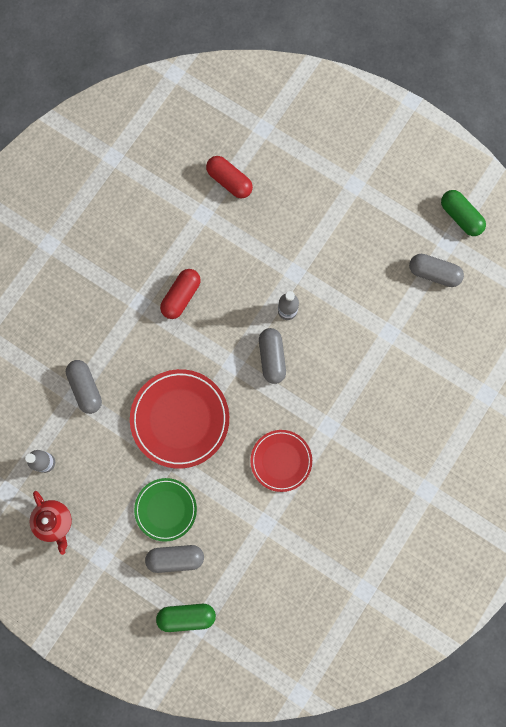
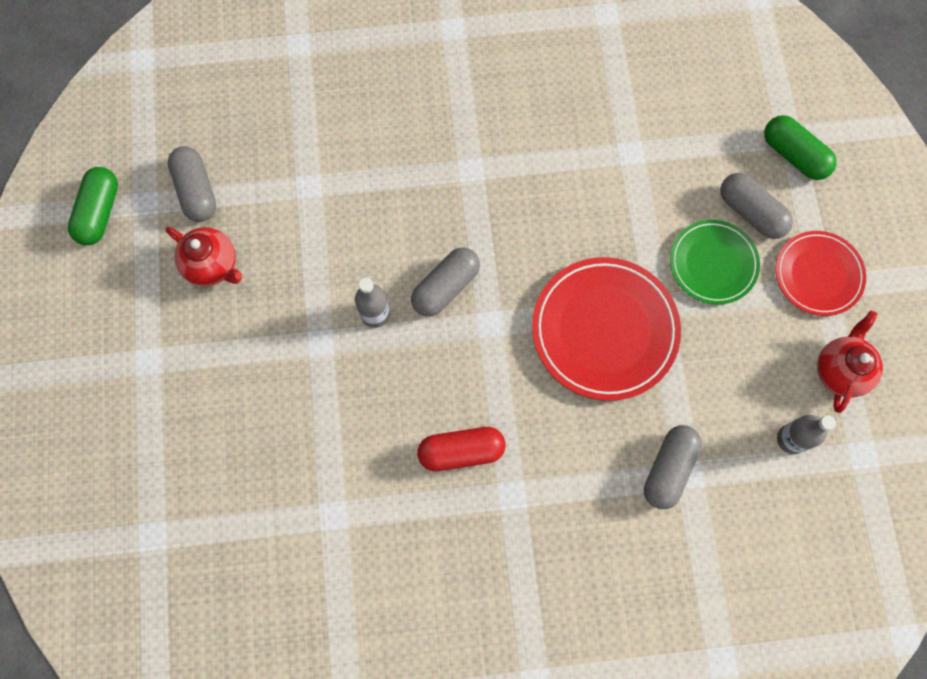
camera: 130 degrees left, 5 degrees down
red capsule [206,156,253,198] -> none
red plate [250,430,312,492] -> red plate moved to [775,231,866,316]
none -> red teapot [165,227,242,286]

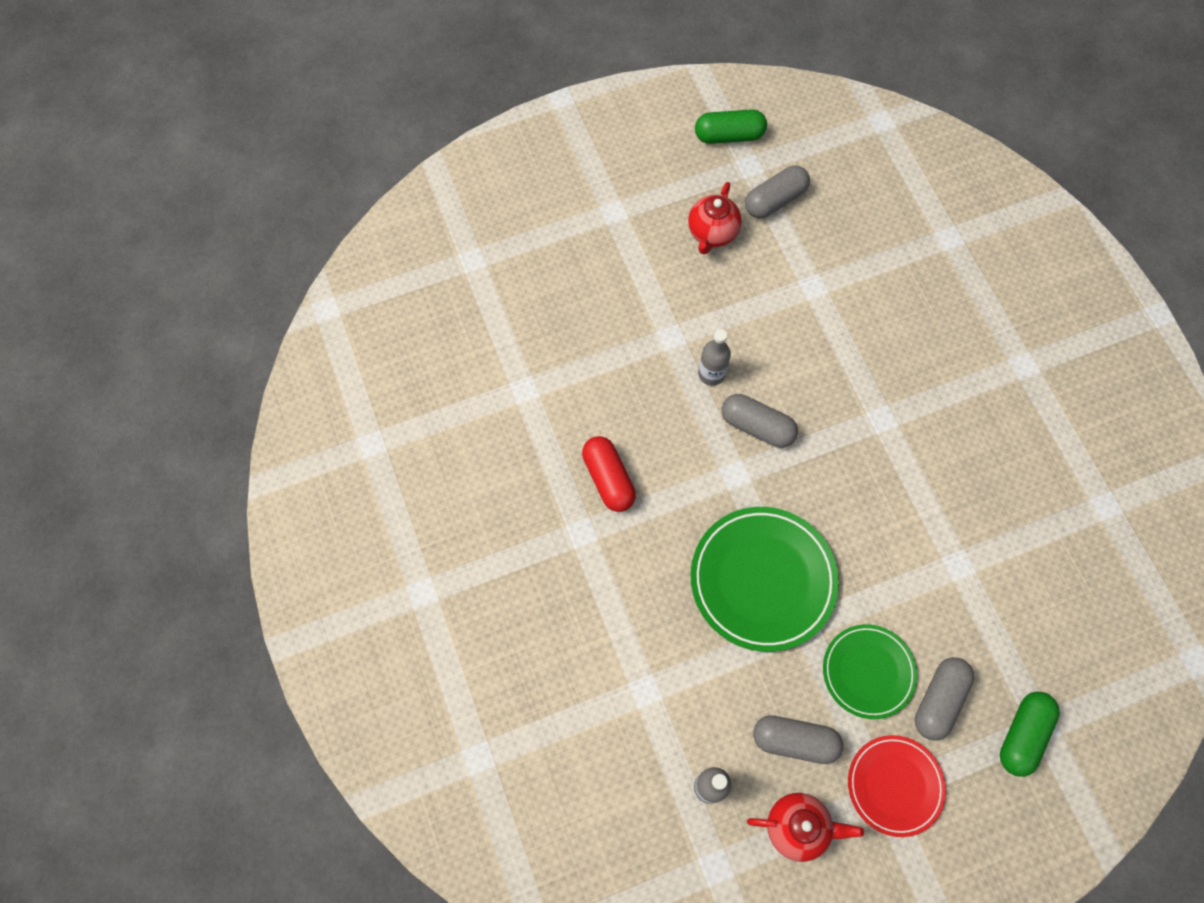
camera: 75 degrees right, 5 degrees down
red plate [532,257,681,401] -> green plate [691,507,839,652]
grey capsule [644,425,702,509] -> grey capsule moved to [753,715,843,764]

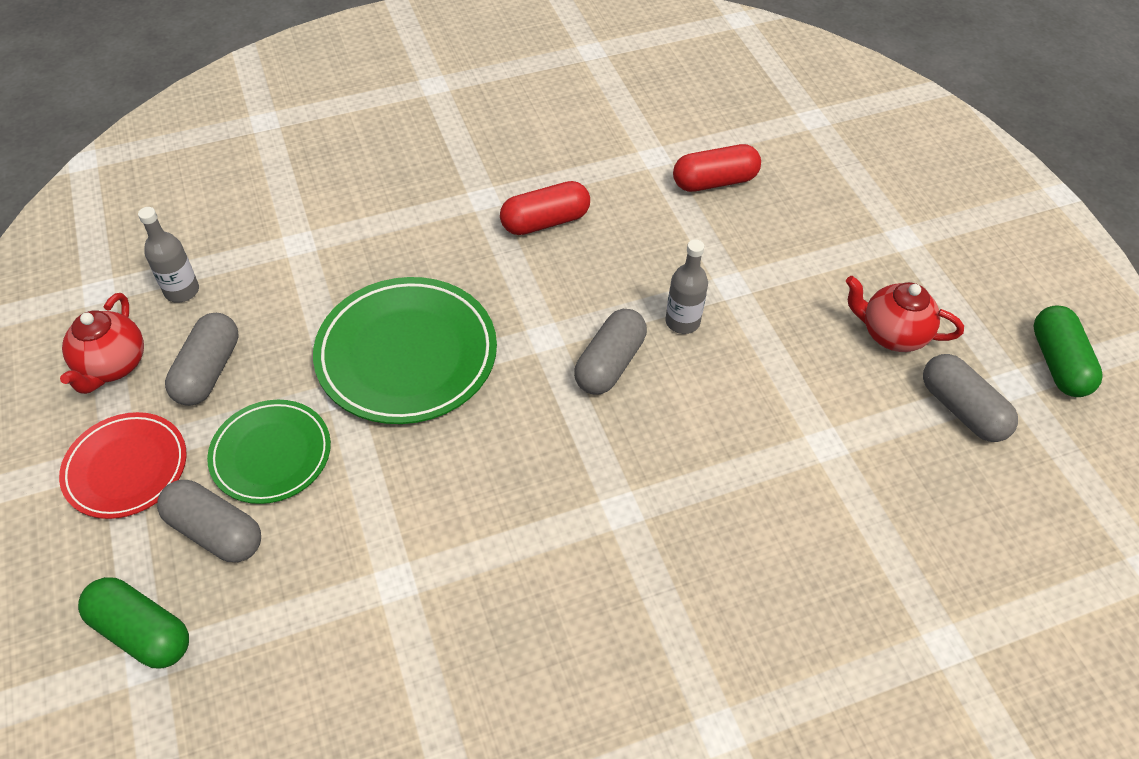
camera: 90 degrees right, 15 degrees down
none -> red capsule [673,144,761,192]

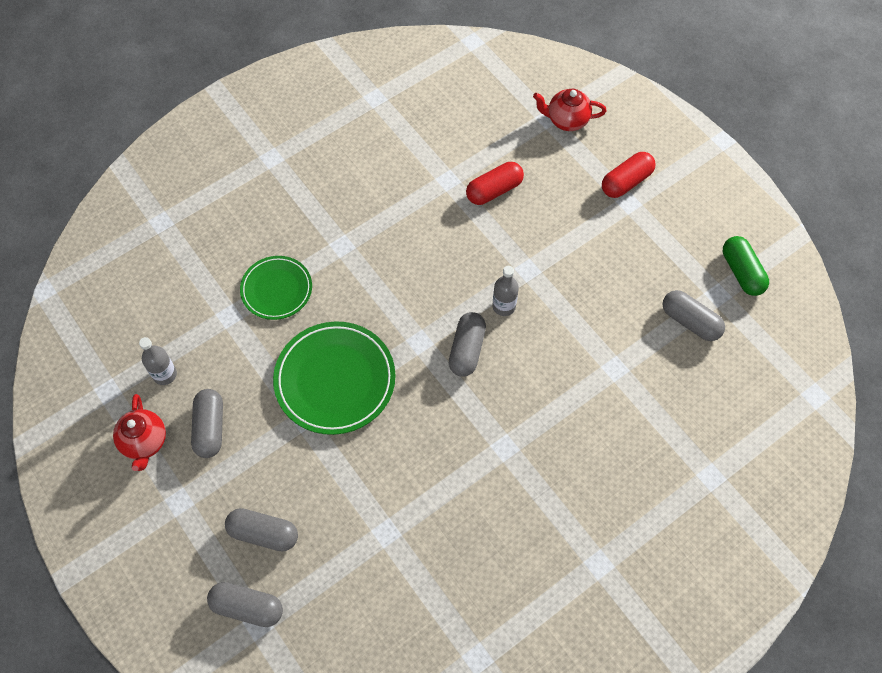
camera: 15 degrees left, 10 degrees up
red plate [59,412,186,519] -> none
green capsule [78,577,189,669] -> grey capsule [207,582,283,627]
green plate [207,400,331,504] -> green plate moved to [240,256,312,320]
red capsule [500,181,590,235] -> red capsule moved to [602,152,655,198]
red teapot [845,276,964,352] -> red teapot moved to [533,89,607,131]

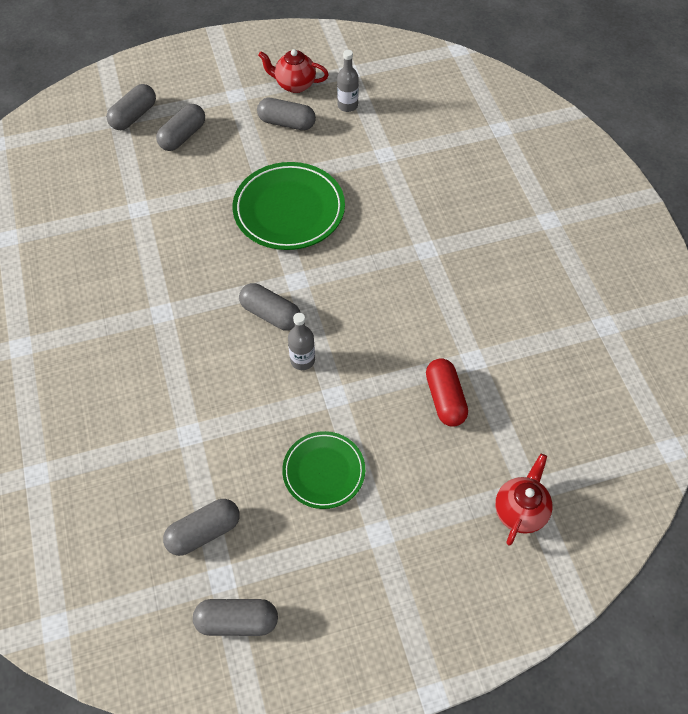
camera: 110 degrees right, 5 degrees down
green plate [240,256,312,320] -> green plate moved to [282,431,365,509]
red capsule [602,152,655,198] -> none
green capsule [723,236,769,296] -> grey capsule [193,599,278,636]

